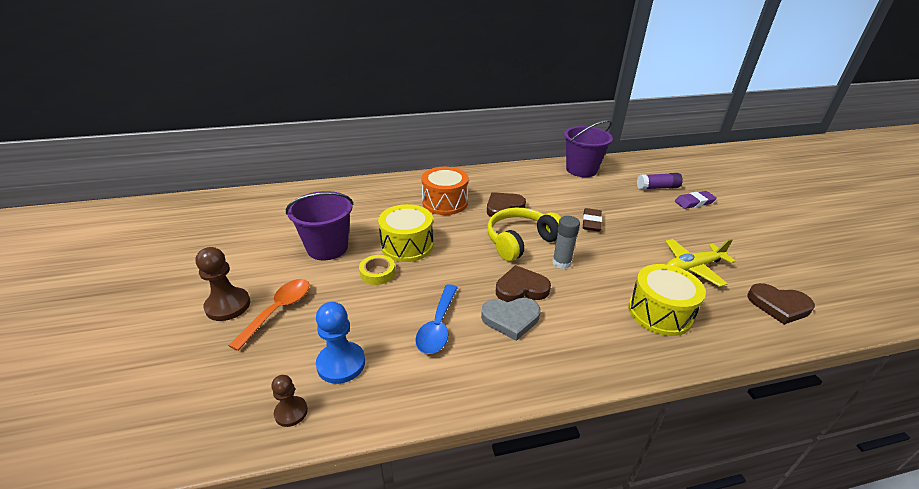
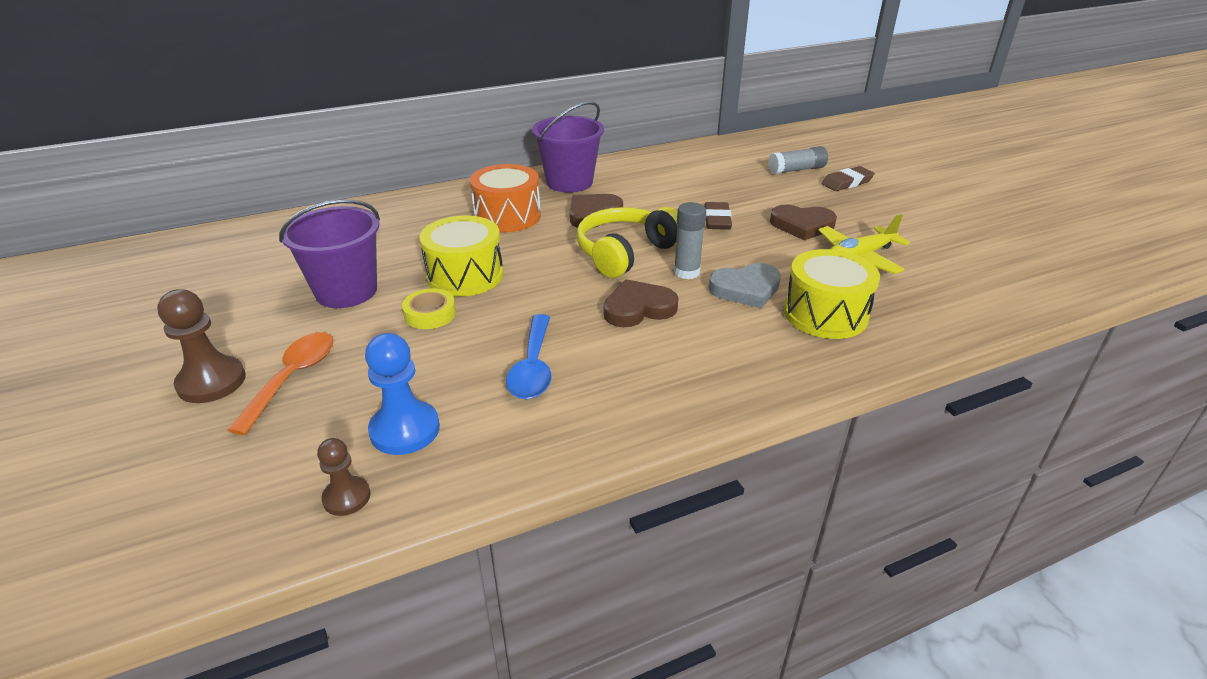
camera: 10 degrees left, 0 degrees up
grey heart [481,298,540,341] -> grey heart moved to [708,263,781,308]
purple bucket [564,120,613,177] -> purple bucket moved to [532,101,604,193]
purple glue stick [637,173,683,190] -> grey glue stick [768,146,828,174]
purple eraser [675,191,717,209] -> brown eraser [821,166,875,191]
brown heart [747,283,815,325] -> brown heart moved to [770,205,837,240]

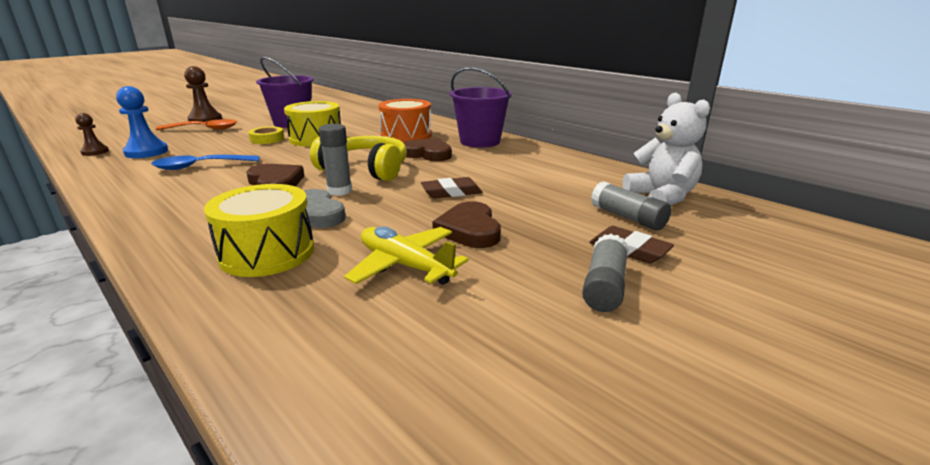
camera: 70 degrees right, 10 degrees down
none -> grey glue stick [582,234,629,312]
none -> white teddy bear [623,93,710,205]

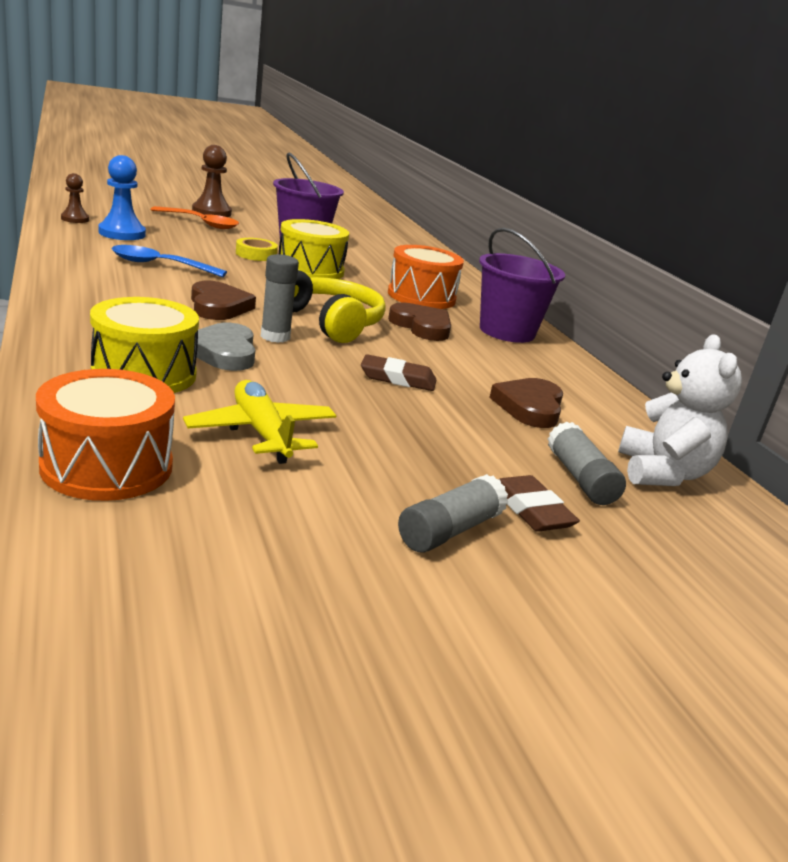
camera: 20 degrees right, 0 degrees up
brown heart [432,202,501,248] -> brown heart moved to [489,378,563,428]
none -> orange drum [36,369,175,501]

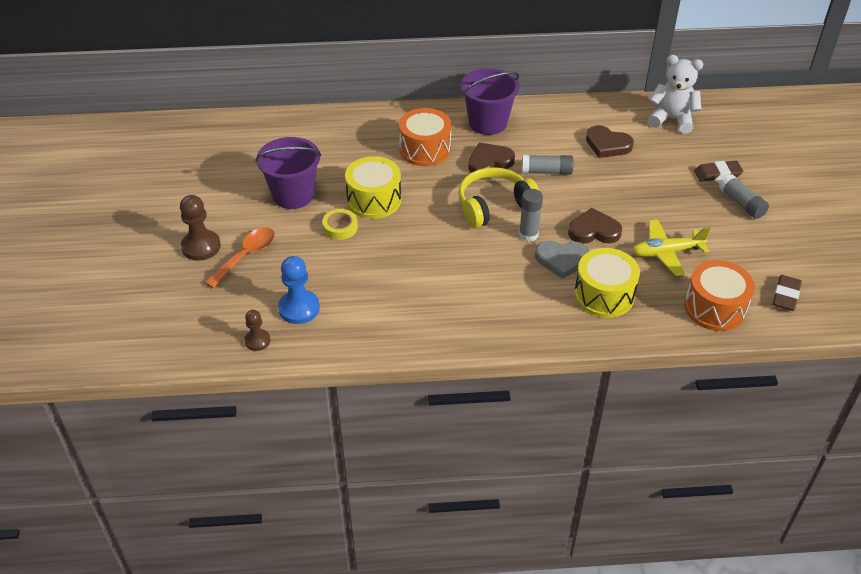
camera: 70 degrees left, 20 degrees up
blue spoon [111,245,227,277] -> none
brown heart [191,281,256,320] -> brown heart moved to [568,208,622,244]
brown eraser [361,354,436,391] -> brown eraser moved to [772,275,802,311]
grey glue stick [548,422,626,505] -> grey glue stick moved to [522,155,573,175]

